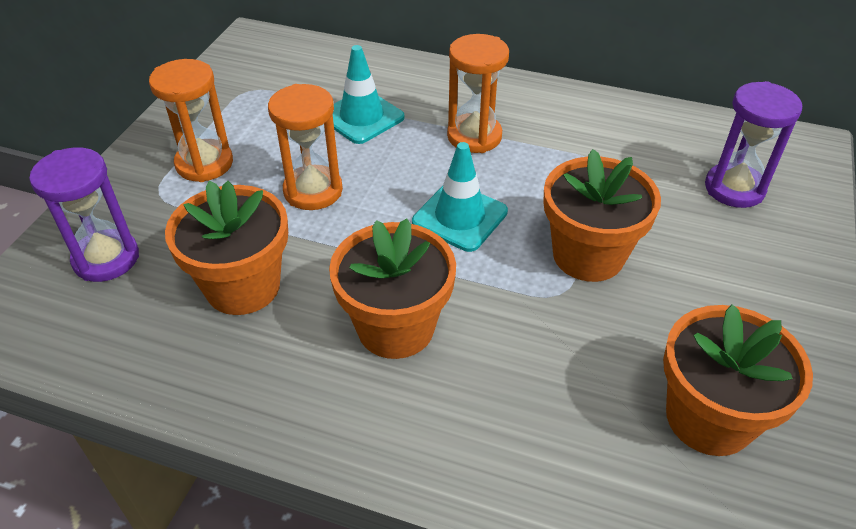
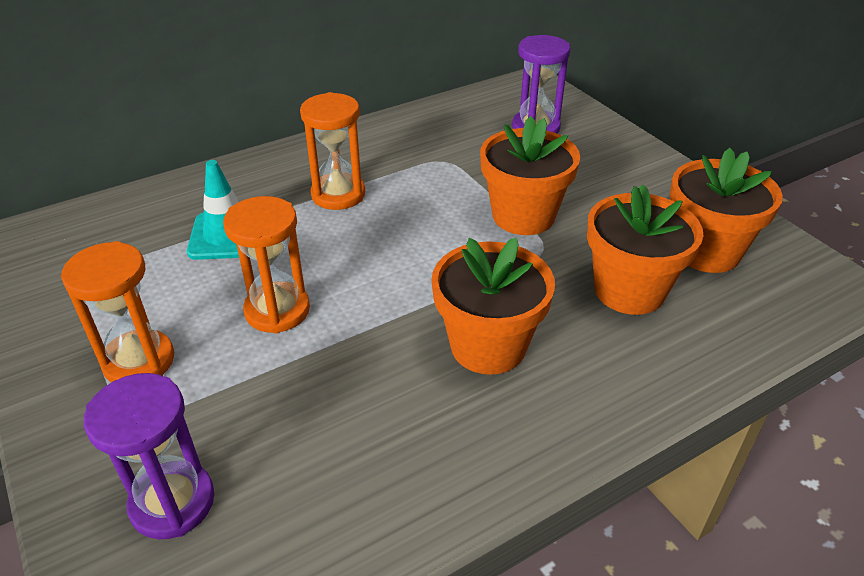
camera: 50 degrees left, 5 degrees down
orange flower pot [165,181,288,315] -> orange flower pot moved to [587,185,704,315]
turquoise traffic cone [412,142,508,252] -> none

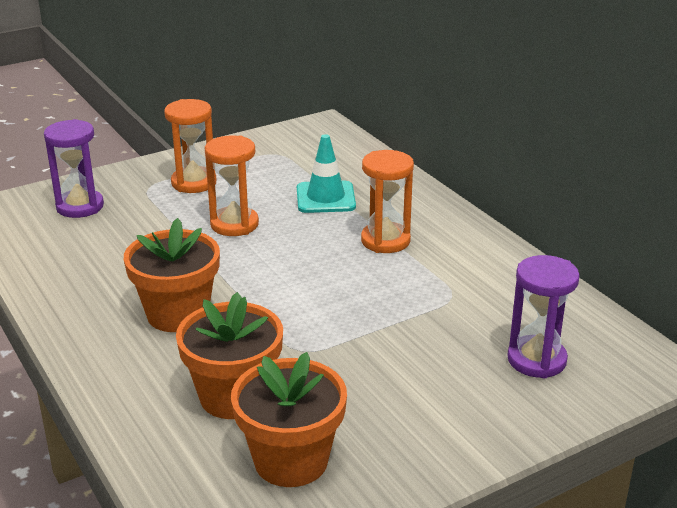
camera: 90 degrees right, 10 degrees down
orange flower pot [480,116,580,235] -> none

